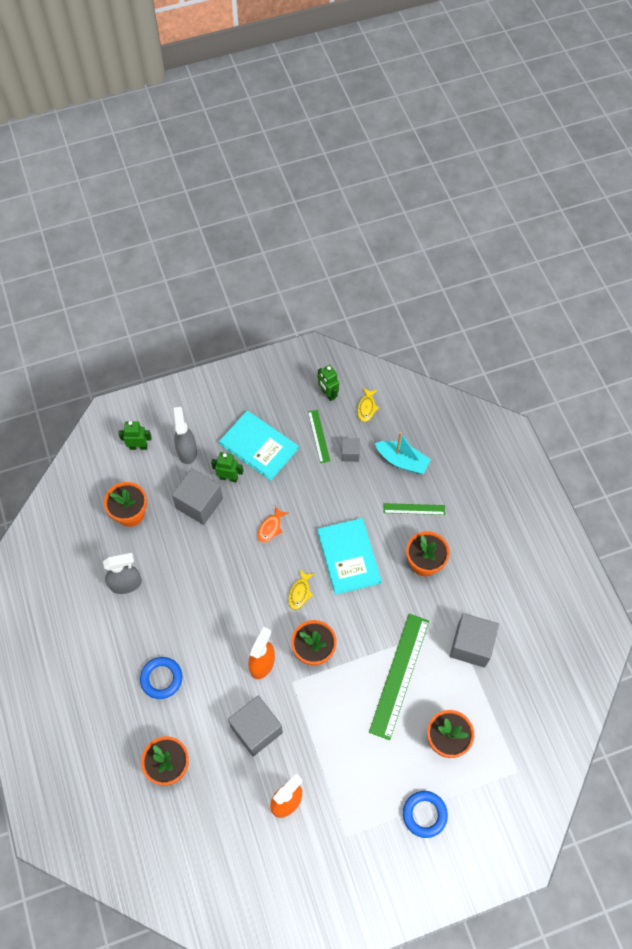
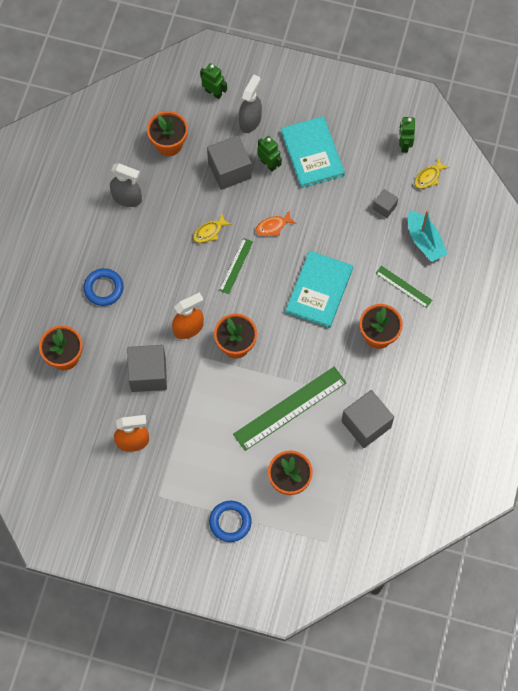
camera: 35 degrees right, 5 degrees up
yellow fish [288,569,314,610] -> yellow fish moved to [193,214,232,243]
green ruler [308,410,330,463] -> green ruler moved to [219,238,253,294]

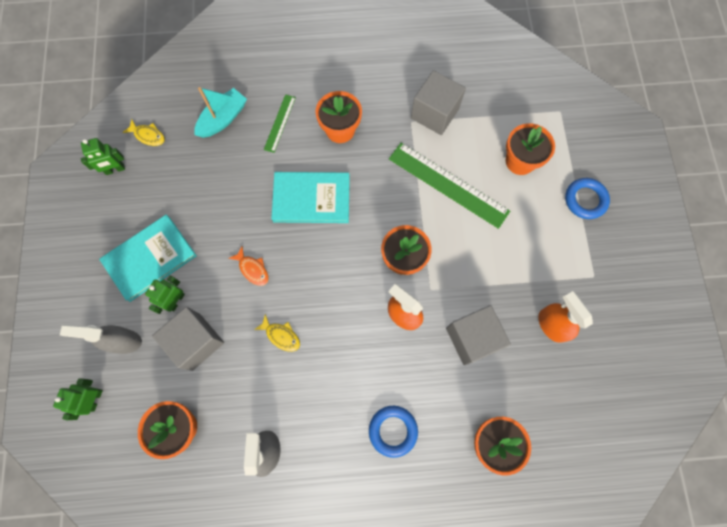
camera: 110 degrees left, 5 degrees up
green ruler [219,238,253,294] -> none
grey cube [373,189,398,218] -> none

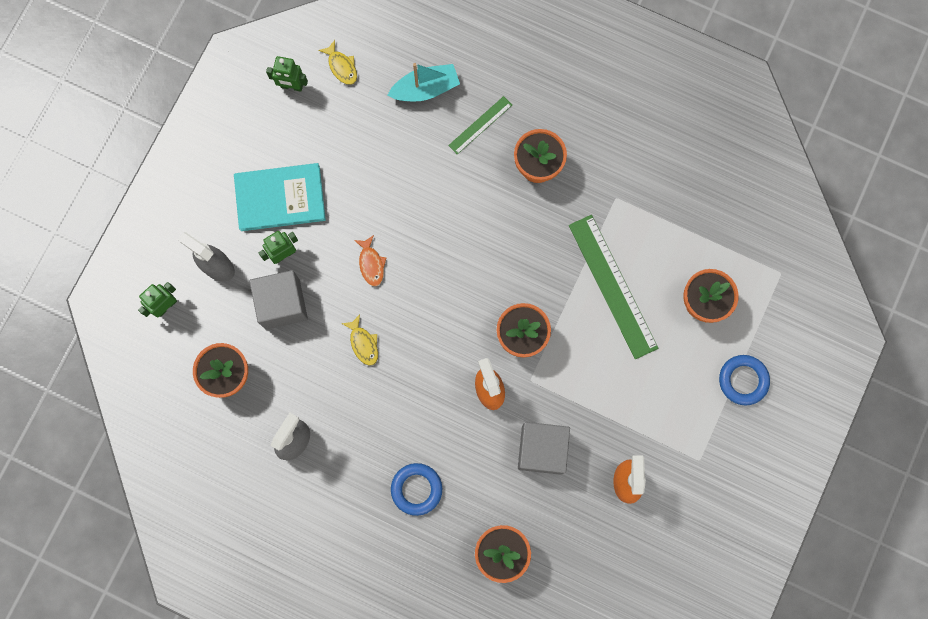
camera: 30 degrees right, 5 degrees up
turquoise book [271,172,350,223] -> none
grey cube [411,70,466,135] -> none

